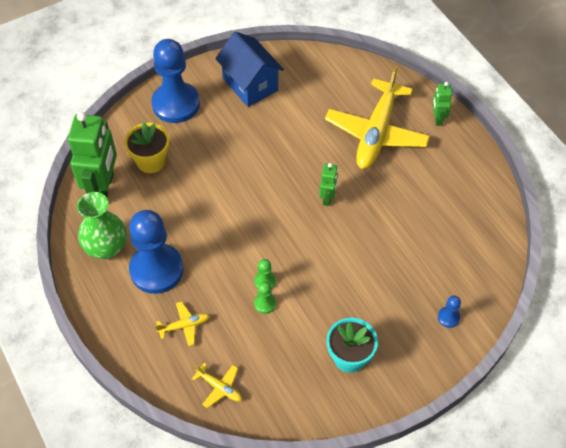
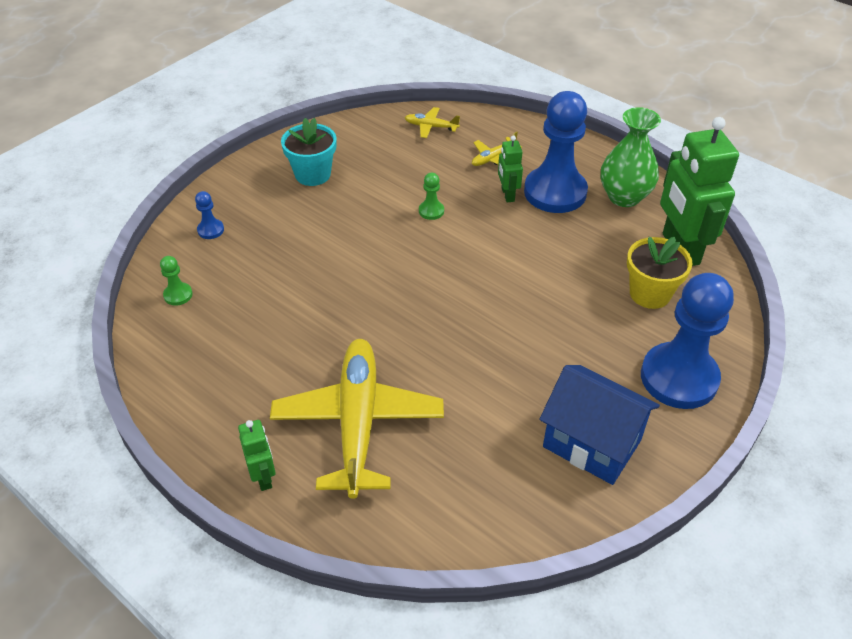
camera: 160 degrees right, 10 degrees down
green pawn [254,281,276,314] -> green pawn moved to [160,256,193,306]
green robot [319,163,338,206] -> green robot moved to [498,135,523,202]

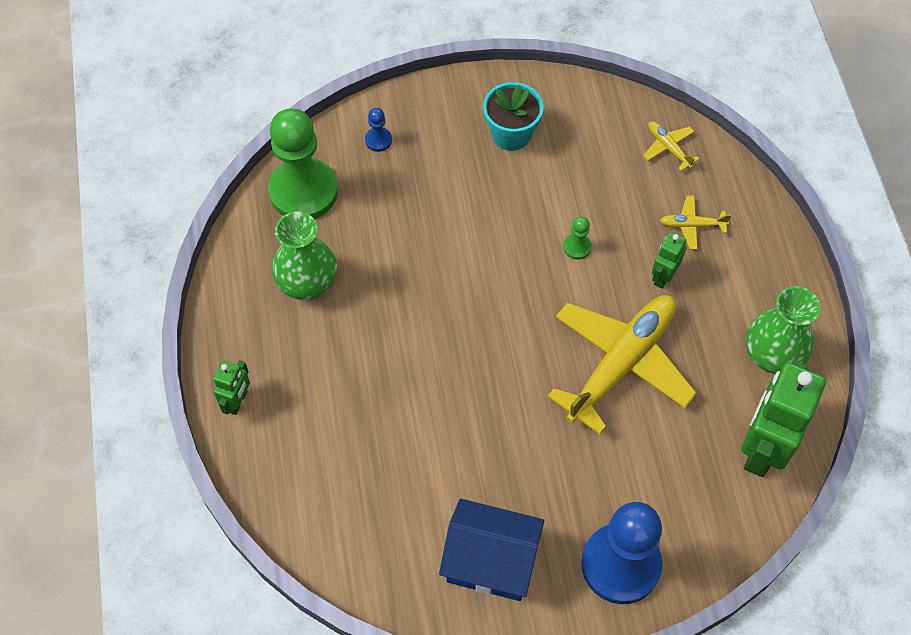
camera: 40 degrees right, 15 degrees up
green pawn [160,256,193,306] -> green pawn [268,108,338,219], size x2.49
yellow plane [270,339,444,499] -> yellow plane moved to [547,295,697,435]
blue pawn [524,91,588,213] -> none
blue house [539,365,660,485] -> blue house turned 60 degrees counterclockwise [439,499,544,601]
yellow flower pot [627,237,693,309] -> none
none -> green vase [272,211,337,300]

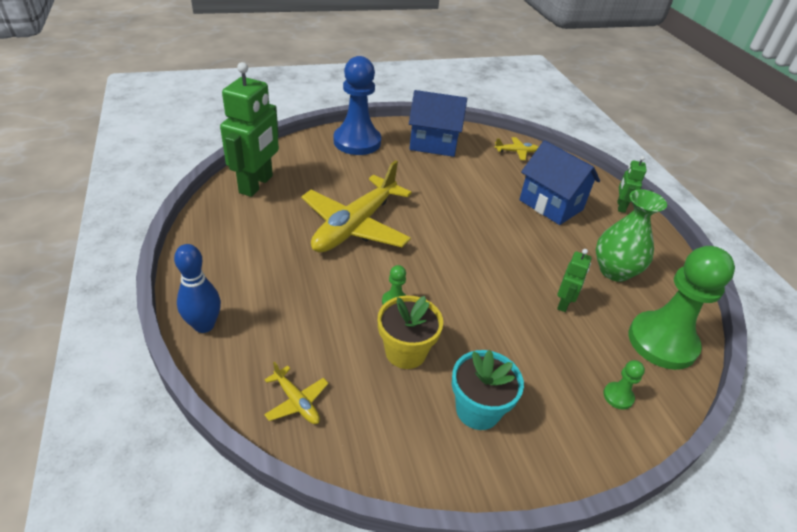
camera: 170 degrees right, 20 degrees down
blue pawn [365,108,392,152] -> green pawn [603,360,645,410]
green robot [652,232,687,289] -> green robot moved to [557,249,592,312]
yellow plane [660,195,731,249] -> yellow plane moved to [495,137,538,160]
green vase [746,286,820,374] -> none
none -> blue bowling pin [174,244,221,333]
none -> yellow flower pot [378,295,443,369]
none -> blue house [519,140,600,225]

